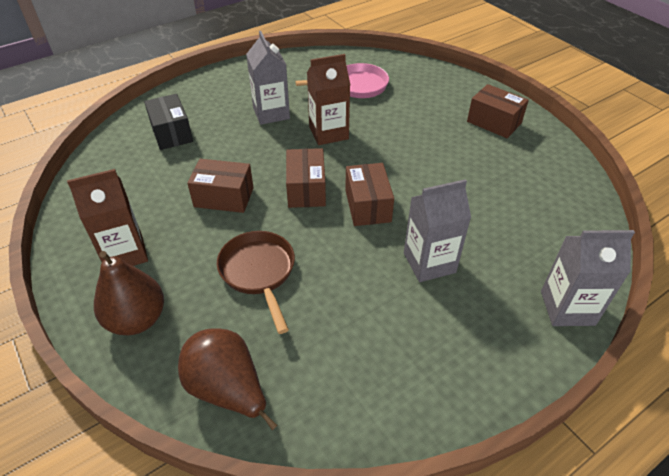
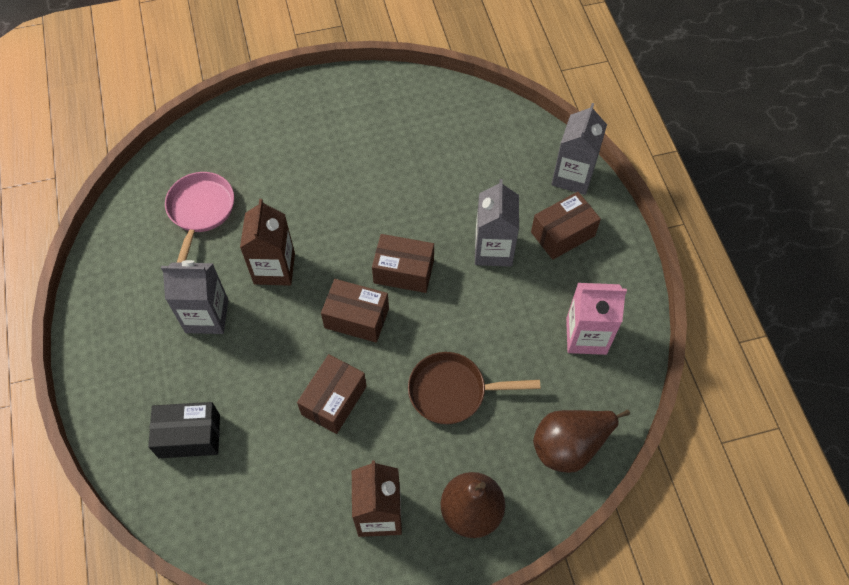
camera: 70 degrees left, 15 degrees up
brown box [467,84,529,138] -> brown box moved to [531,192,601,260]
none -> pink carton [566,283,627,355]

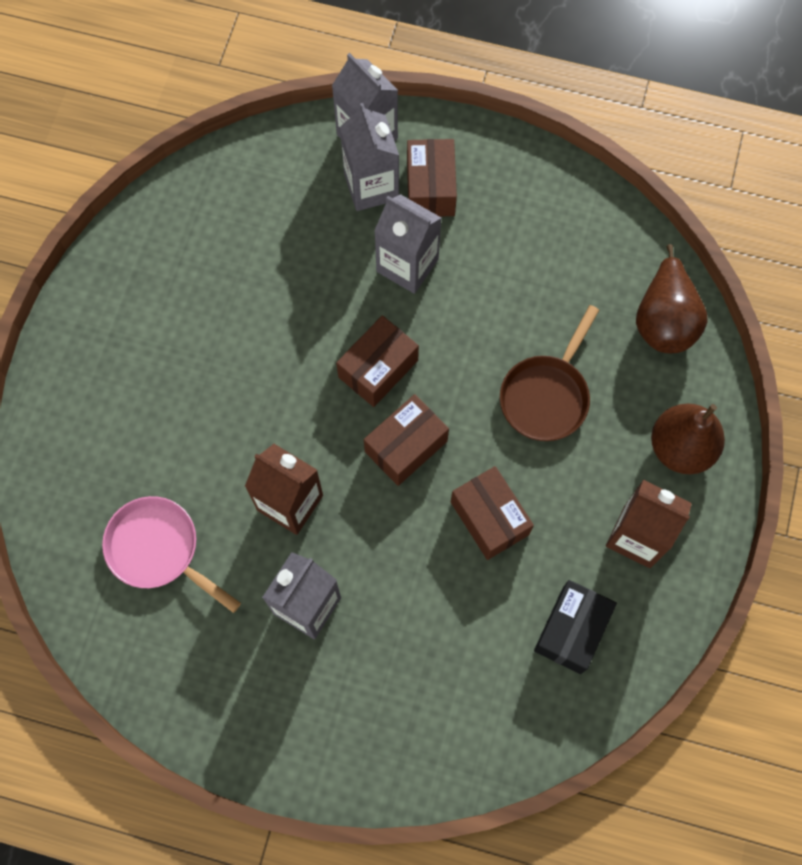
camera: 60 degrees left, 10 degrees up
black box [148,402,220,458] -> black box moved to [534,580,617,674]
pink carton [566,283,627,355] -> none
none -> grey carton [340,103,399,211]

